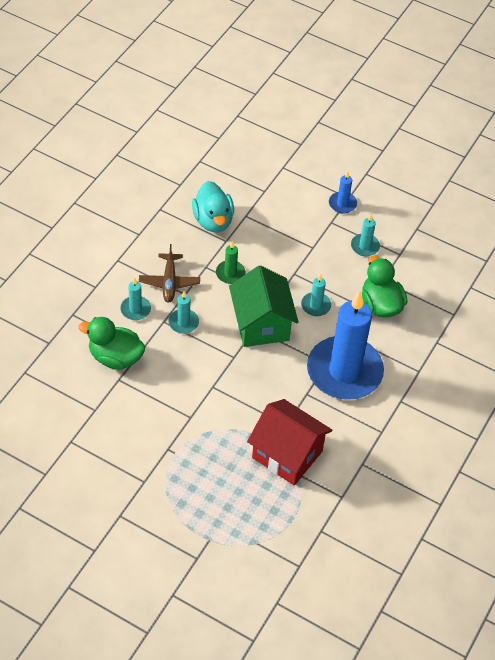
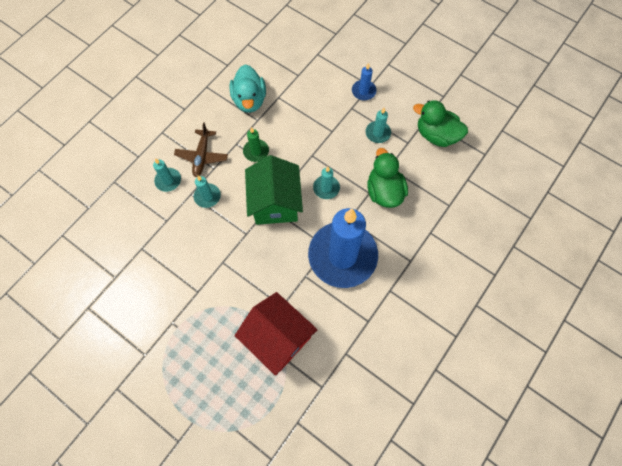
camera: 10 degrees right, 15 degrees up
green duck [78,317,145,370] -> green duck moved to [413,100,468,147]

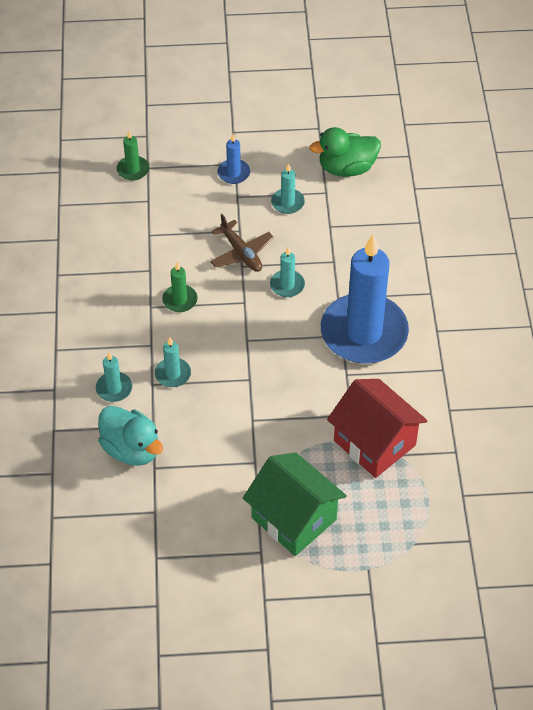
camera: 40 degrees left, 15 degrees down
brown plane [174,122,228,177] -> brown plane moved to [210,214,274,272]
turquoise duck [230,65,266,113] -> turquoise duck moved to [98,406,163,466]
red house [234,292,318,376] -> red house turned 45 degrees clockwise [327,379,428,478]
green house [245,155,303,225] -> green house moved to [243,452,347,556]
green duck [367,148,408,208] -> none
none -> green candle [116,130,150,181]

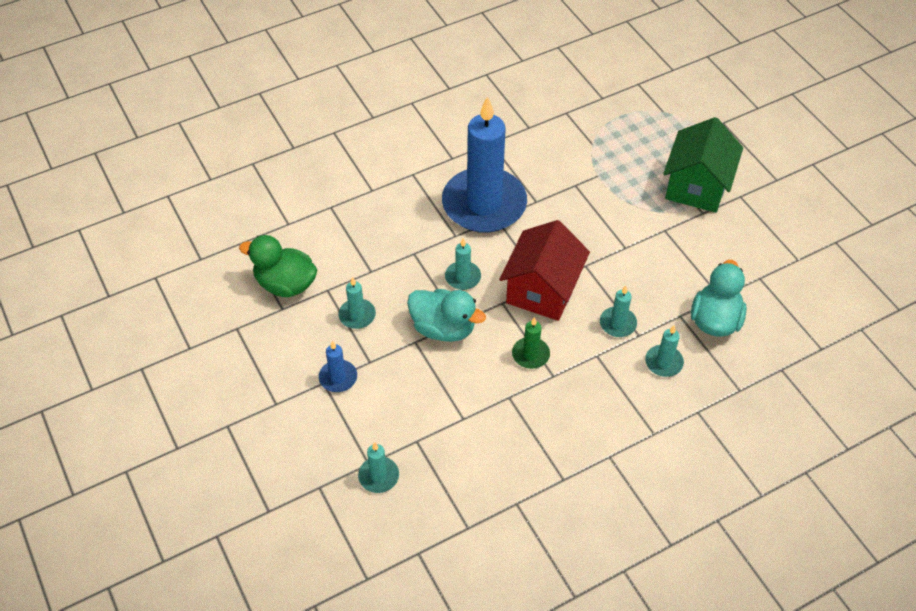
camera: 115 degrees left, 0 degrees up
green candle [116,130,150,181] -> turquoise candle [358,442,399,493]
brown plane [210,214,274,272] -> turquoise duck [407,289,486,342]
green duck [309,127,381,177] -> green duck turned 150 degrees clockwise [239,235,317,297]
red house [327,379,428,478] -> red house moved to [499,220,590,321]

